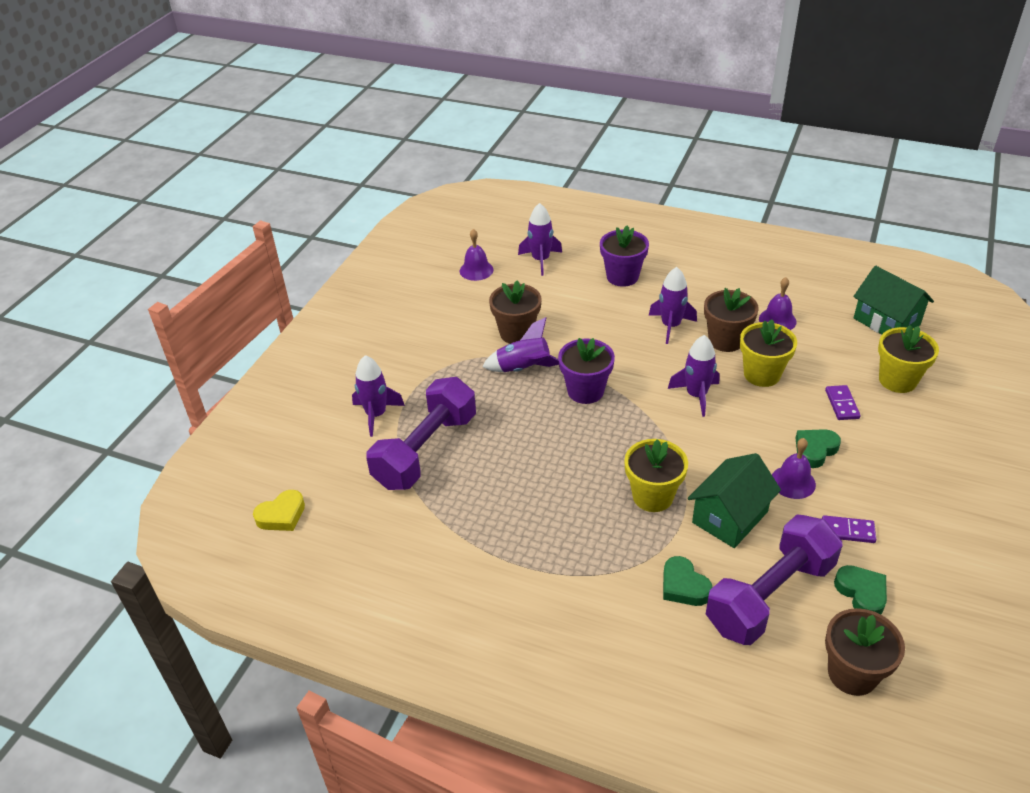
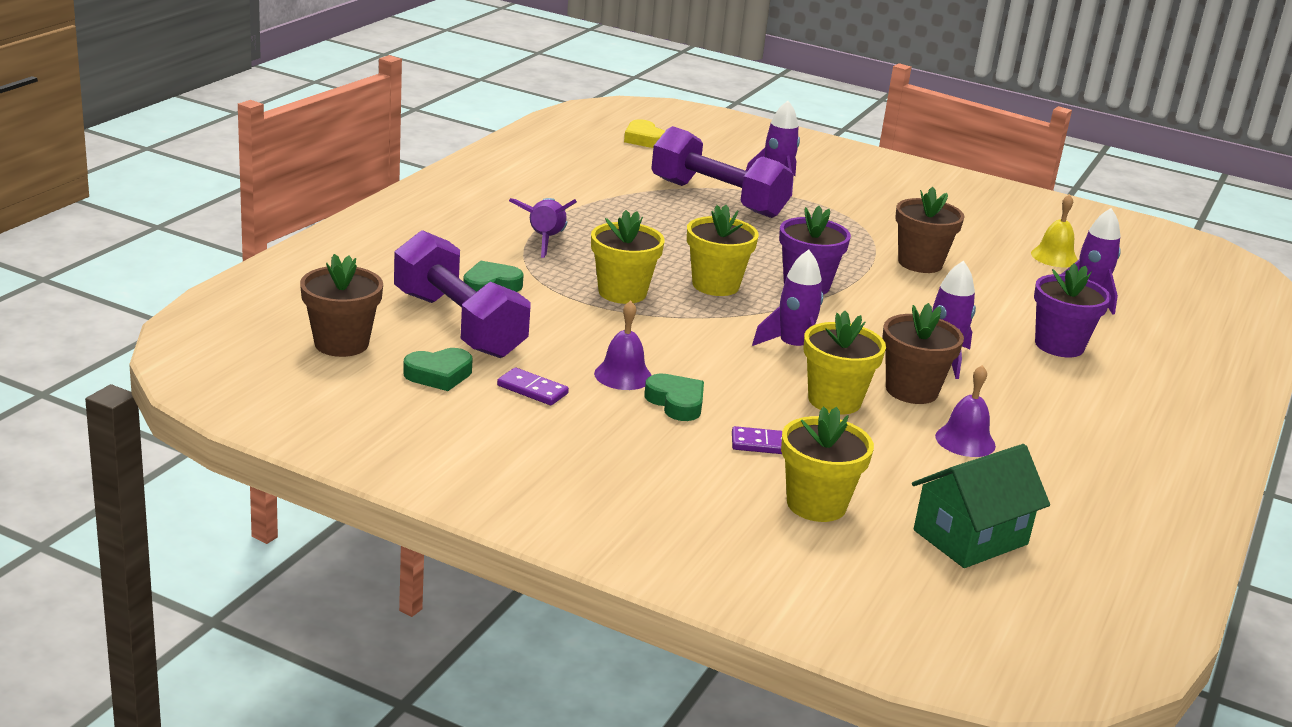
camera: 90 degrees right, 15 degrees down
purple bell [460,229,494,281] -> yellow bell [1031,194,1078,267]
purple rocket [482,317,559,372] -> purple rocket moved to [509,198,577,258]
green house [688,453,781,548] -> none
purple domino [822,515,877,543] -> purple domino turned 75 degrees counterclockwise [497,367,569,405]
none -> yellow flower pot [687,205,759,296]

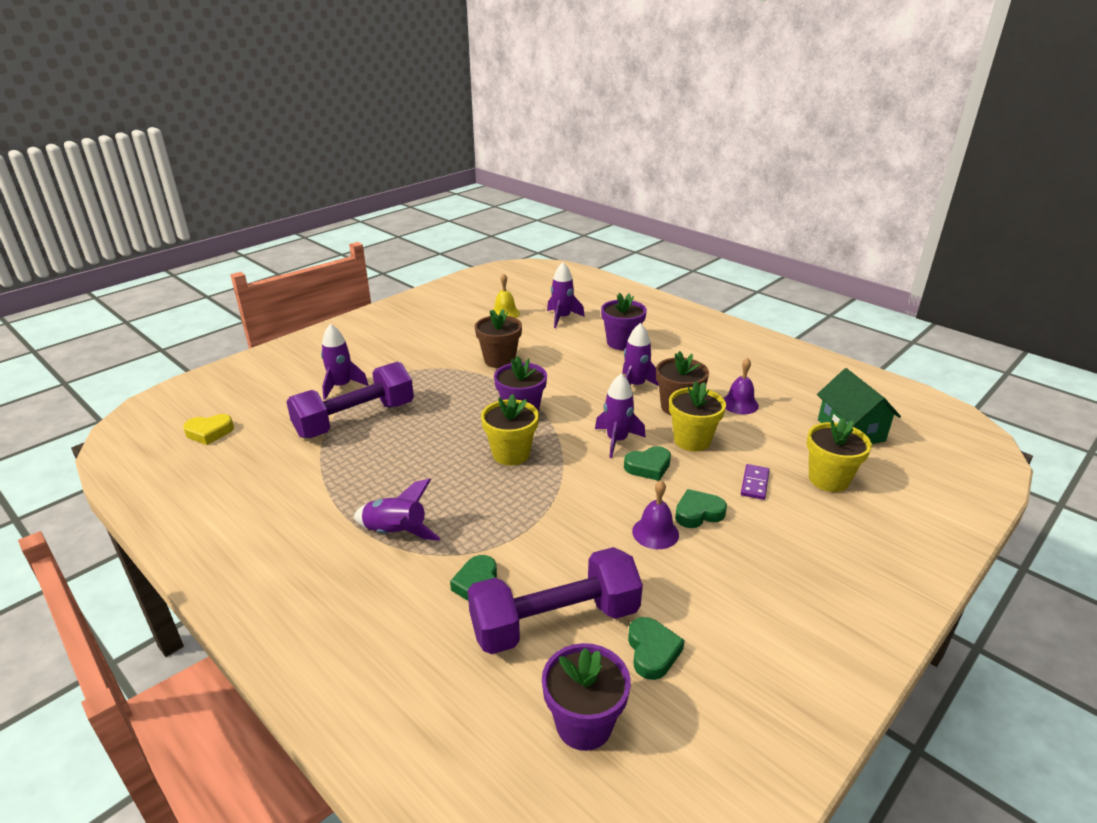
camera: 70 degrees left, 5 degrees up
brown flower pot [300,254,383,357] -> purple flower pot [542,643,631,751]
purple domino [497,367,569,405] -> none
yellow flower pot [591,210,665,304] -> none
none -> green heart [624,446,671,481]

